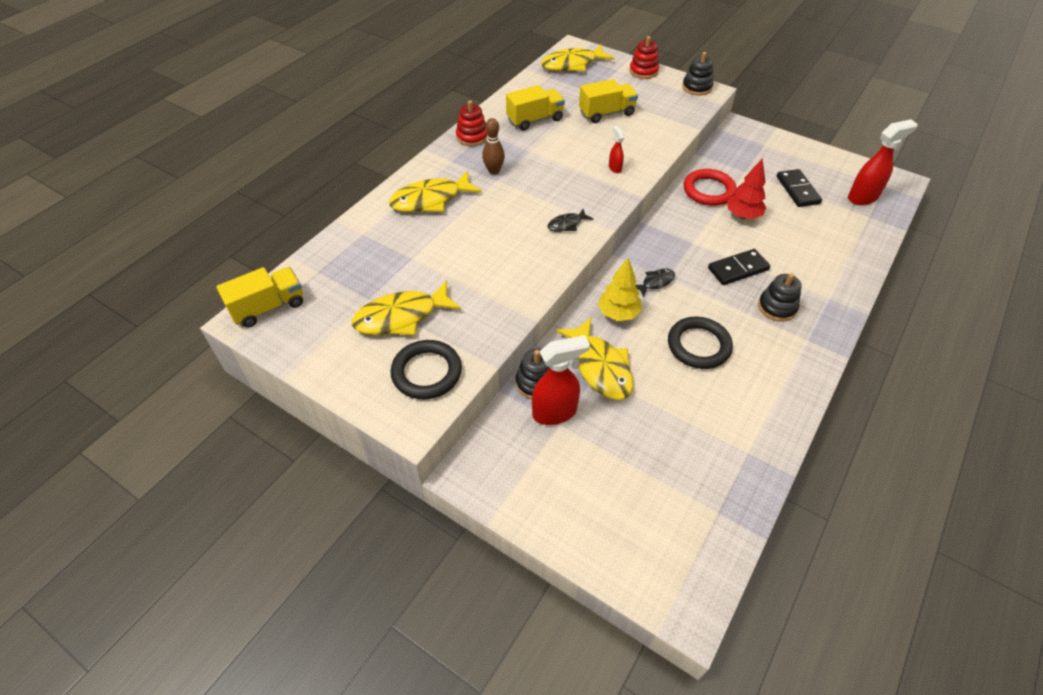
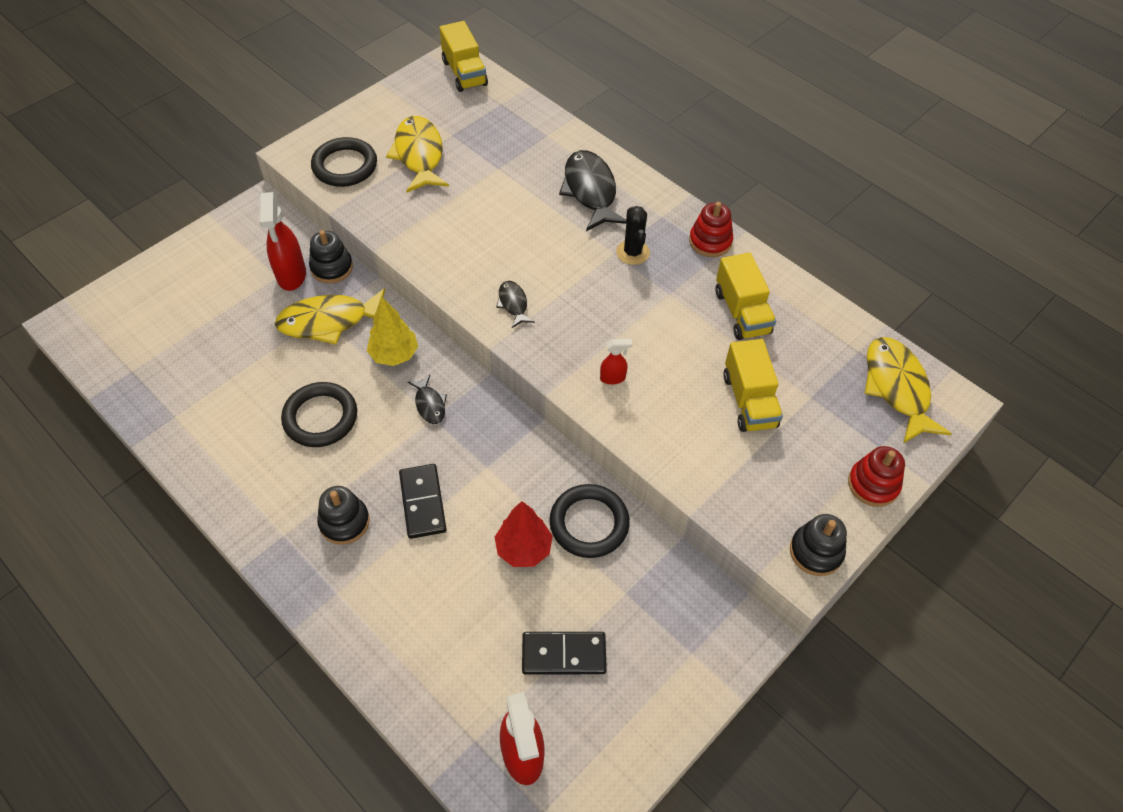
camera: 100 degrees right, 5 degrees up
yellow fish [389,170,482,212] -> black fish [559,150,626,231]
brown bowling pin [482,118,505,175] -> black cactus [616,206,650,265]
red ring [684,169,737,206] -> black ring [549,484,630,558]

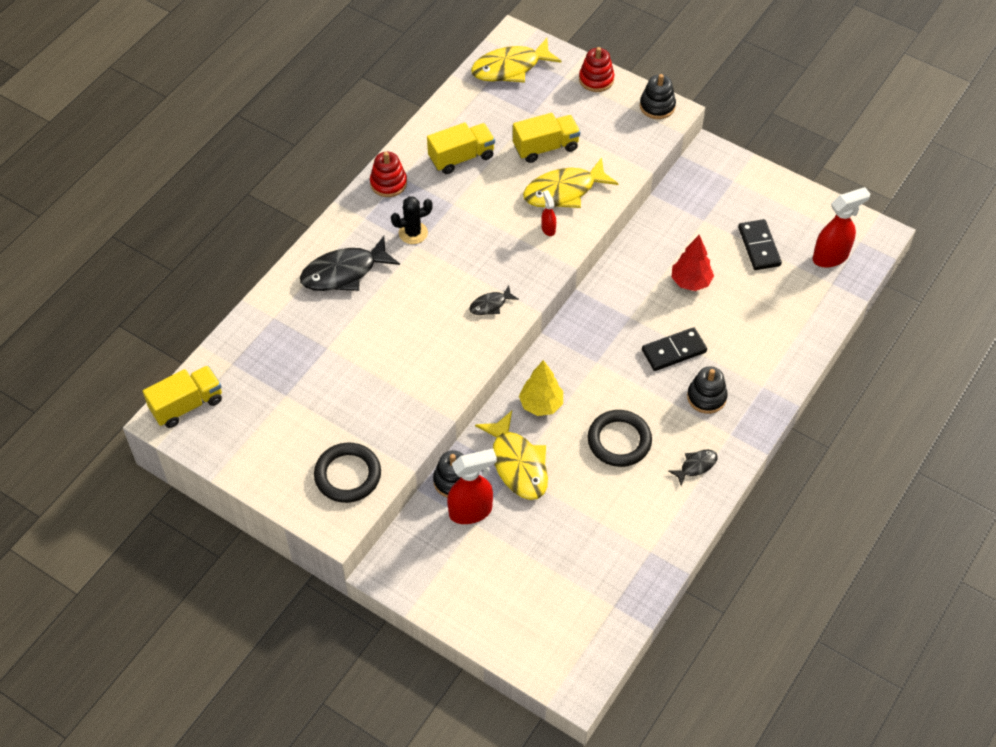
camera: 100 degrees left, 0 degrees up
yellow fish [386,116,449,192] -> yellow fish moved to [523,157,618,208]
black fish [408,375,447,424] -> black fish moved to [668,450,718,486]
black ring [549,484,630,558] -> none

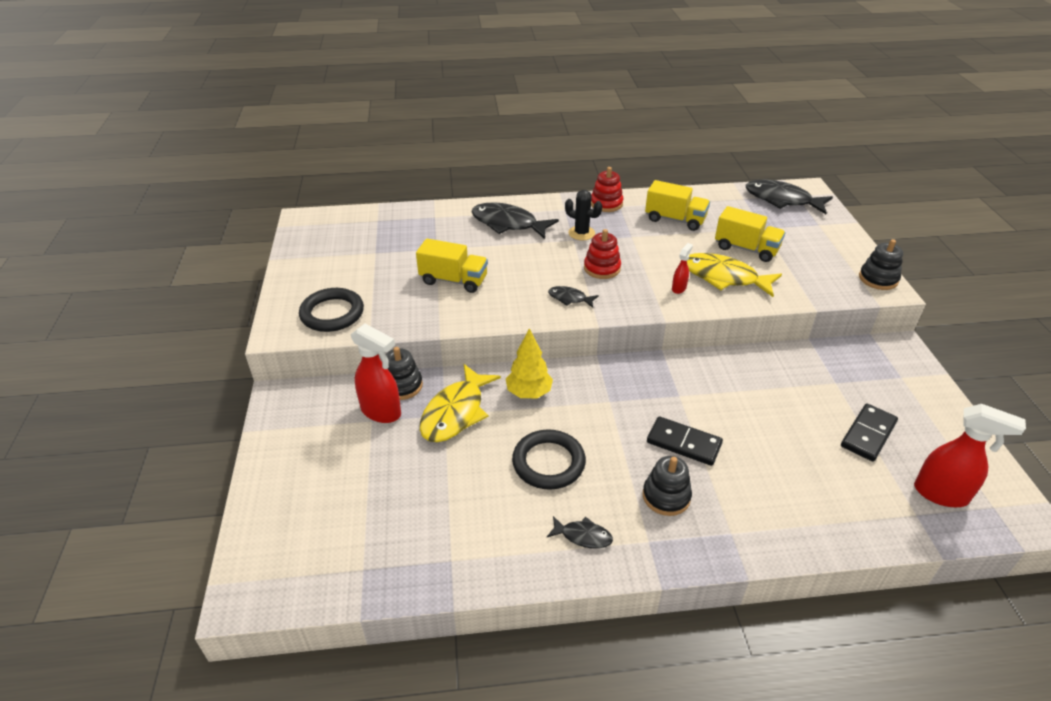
camera: 50 degrees right, 15 degrees down
yellow truck [143,365,222,428] -> yellow truck moved to [416,239,488,293]
yellow fish [471,38,562,83] -> black fish [746,180,833,214]
red stacking toy [579,47,614,92] -> red stacking toy moved to [584,229,621,279]
red tree [671,235,714,291] -> none

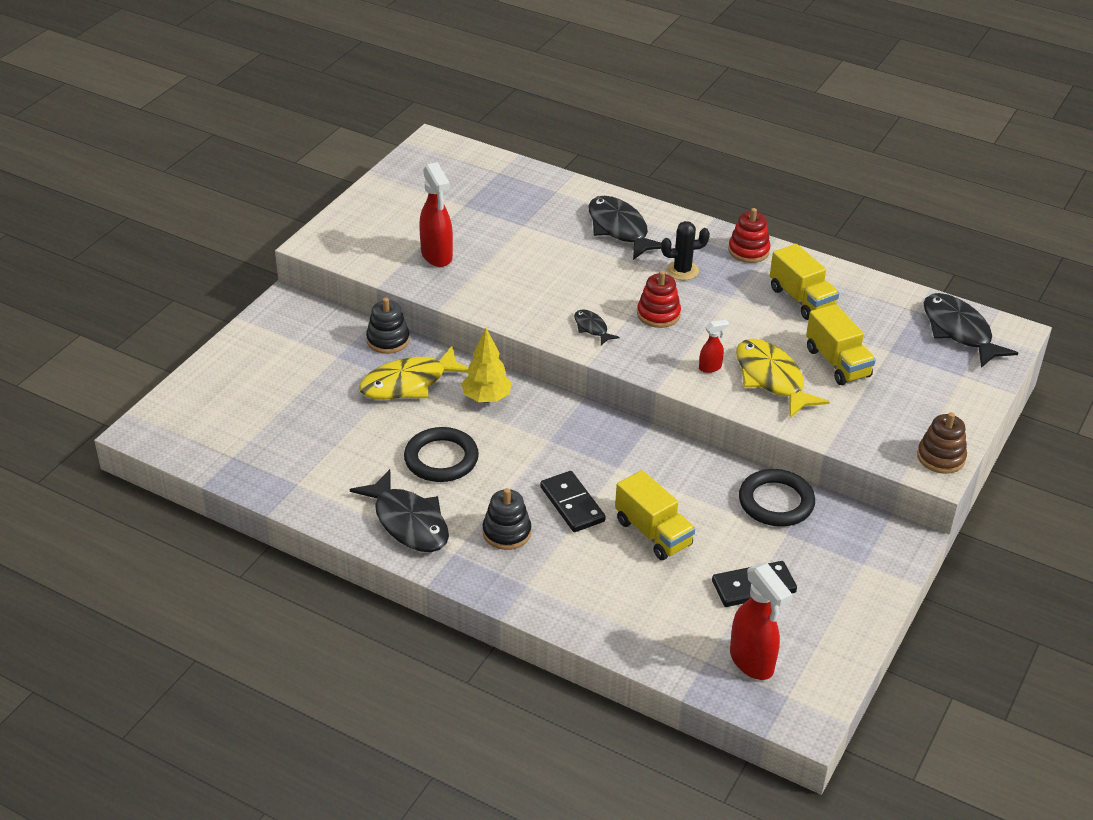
camera: 35 degrees right, 0 degrees up
black ring [299,288,364,332] -> black ring moved to [739,469,815,526]
red spray bottle [351,324,401,423] -> red spray bottle moved to [419,162,453,267]
yellow truck [416,239,488,293] -> yellow truck moved to [615,470,695,560]
black fish [547,516,613,549] -> black fish [350,469,449,552], size x1.99
black cactus [565,190,602,240] -> black cactus turned 75 degrees counterclockwise [661,221,710,280]
black stacking toy [859,239,903,290] -> brown stacking toy [917,412,967,474]

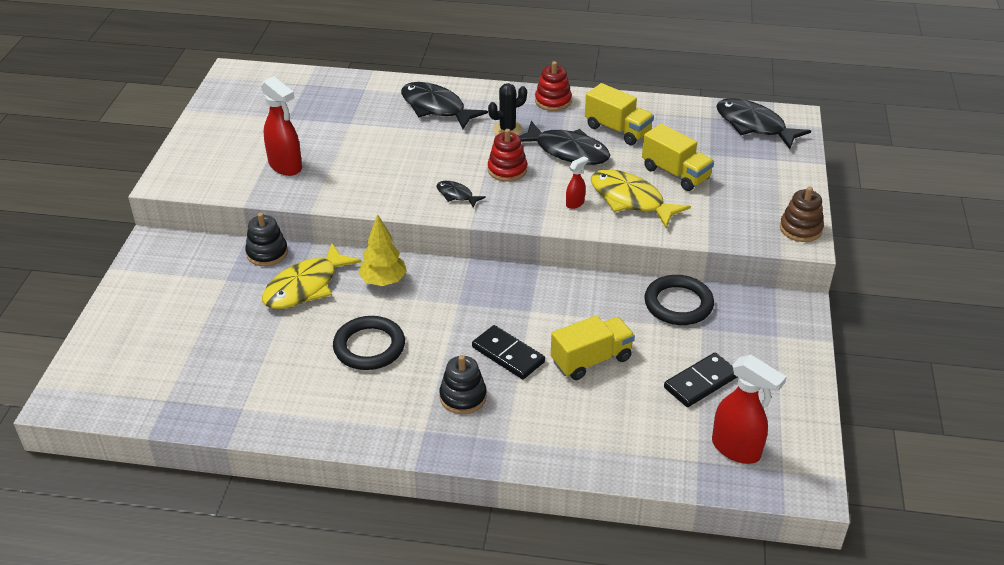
camera: 20 degrees left, 0 degrees up
black fish [350,469,449,552] -> black fish moved to [519,121,610,165]
yellow truck [615,470,695,560] -> yellow truck turned 60 degrees counterclockwise [551,315,635,380]

